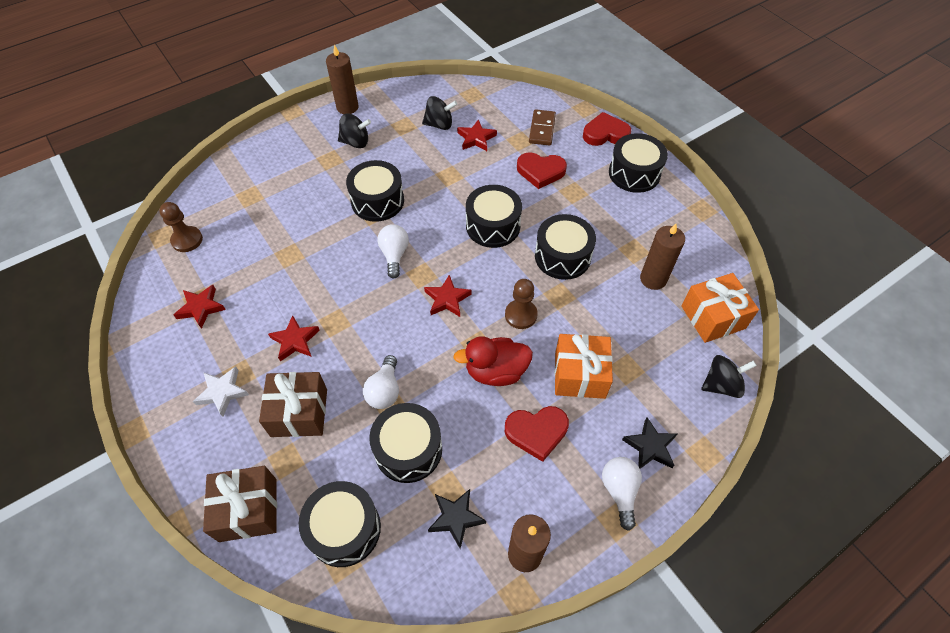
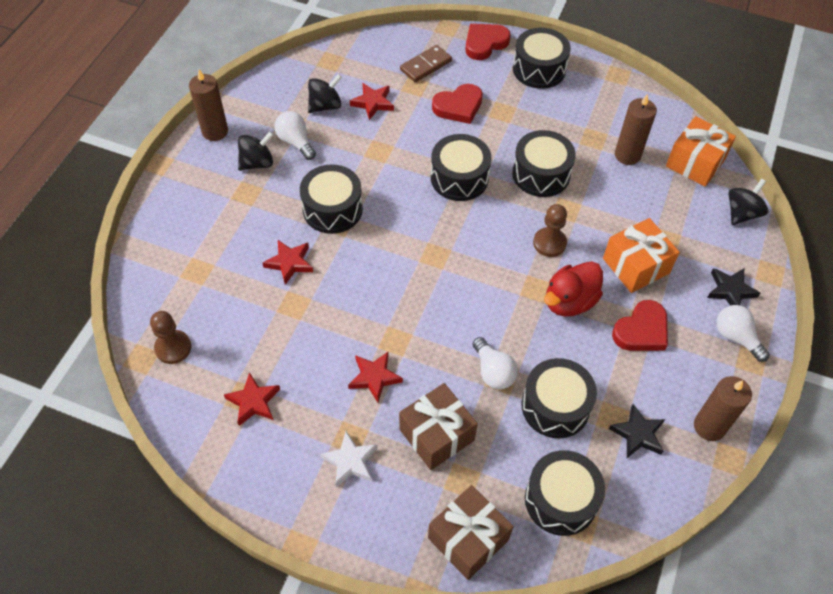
camera: 35 degrees left, 0 degrees up
white light bulb [377,224,409,279] -> white light bulb moved to [274,111,316,160]
red star [424,275,472,317] -> red star moved to [263,240,313,285]
brown domino [529,109,556,146] -> brown domino turned 75 degrees clockwise [400,45,452,82]

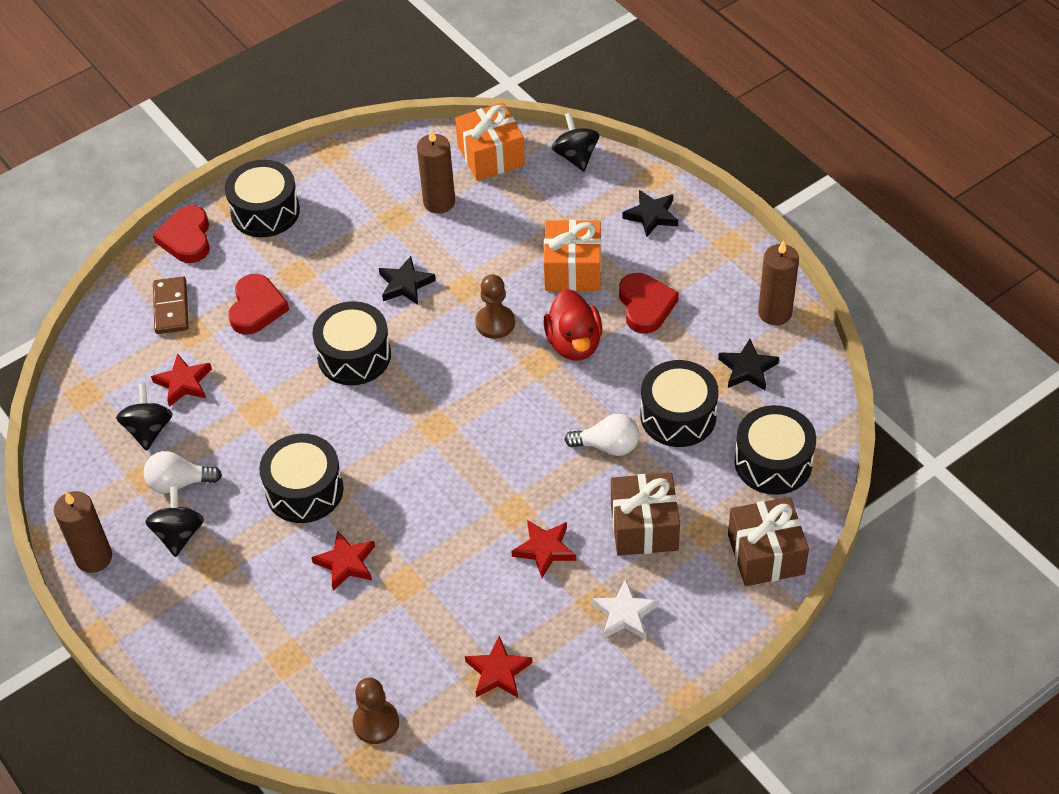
camera: 55 degrees left, 5 degrees down
black drum [512,130,576,197] -> black star [379,256,436,305]
white light bulb [717,305,770,362] -> none

